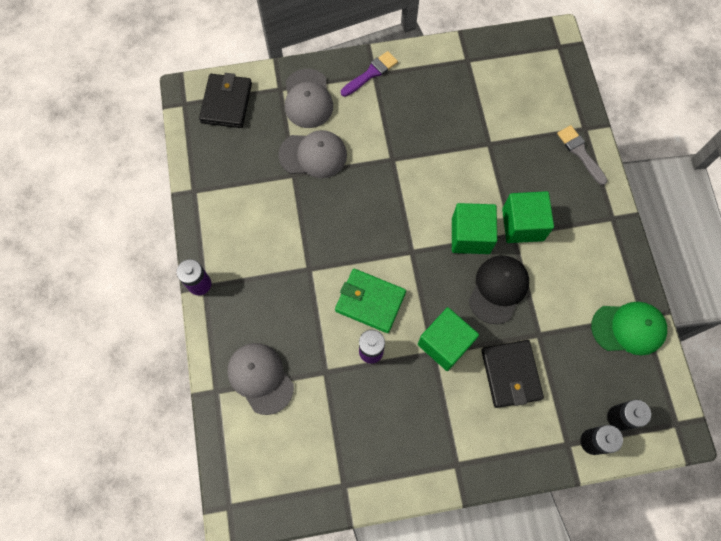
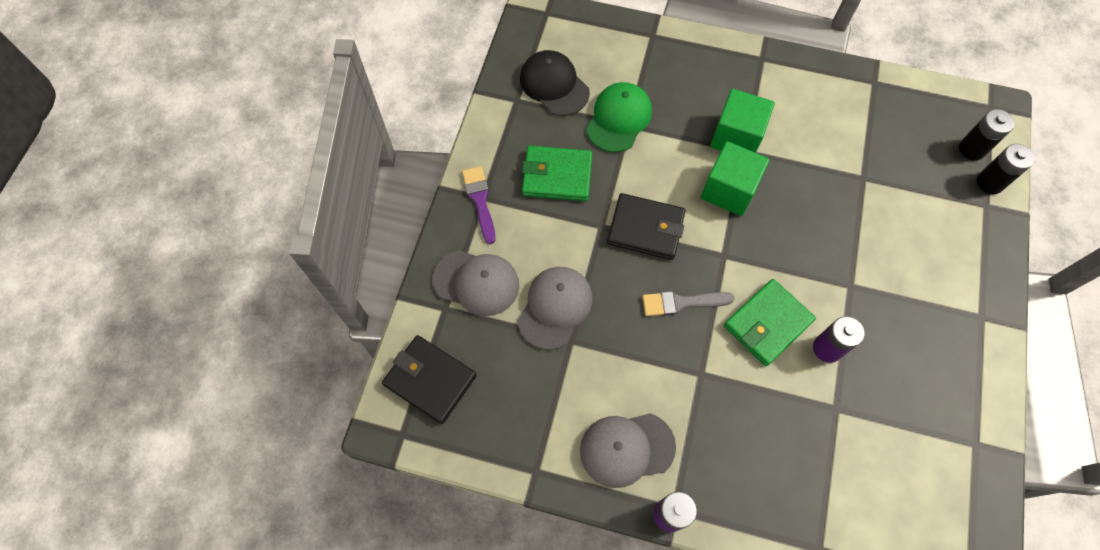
camera: 65 degrees left, 5 degrees down
grey cap [227,343,294,415] -> grey cap moved to [580,413,676,488]
green cube [418,307,479,371] -> none
black cap [469,255,529,324] -> black cap moved to [520,50,590,116]
black wallet [481,340,544,408] -> black wallet moved to [607,193,685,260]
grey brush [557,125,607,185] -> grey brush moved to [642,291,734,316]
green cap [591,301,667,355] -> green cap moved to [586,82,652,152]
none -> green wallet [522,146,592,201]

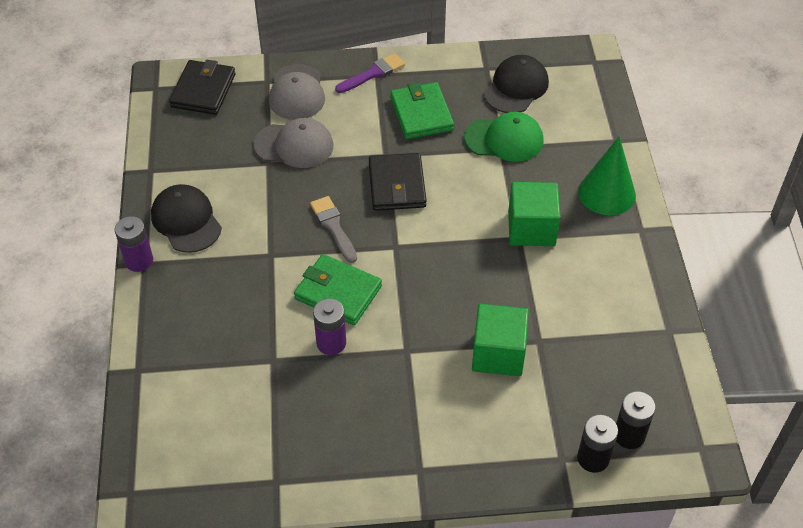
camera: 70 degrees right, 15 degrees down
grey cap [580,413,676,488] -> black cap [151,184,222,253]
green cube [701,141,769,216] -> green cube moved to [472,304,529,376]
none -> green cone [578,136,636,215]

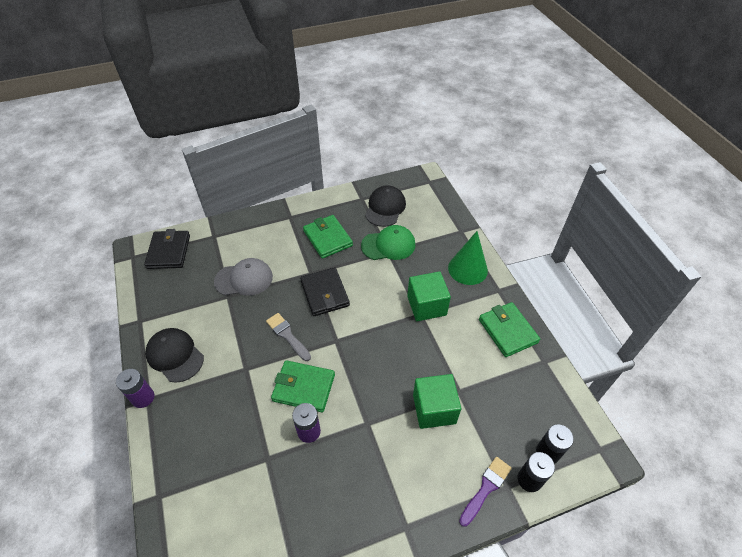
camera: 15 degrees left, 0 degrees up
grey cap [269,64,325,120] -> none
purple brush [335,53,405,93] -> purple brush moved to [459,457,512,527]
none -> green wallet [479,302,540,357]

